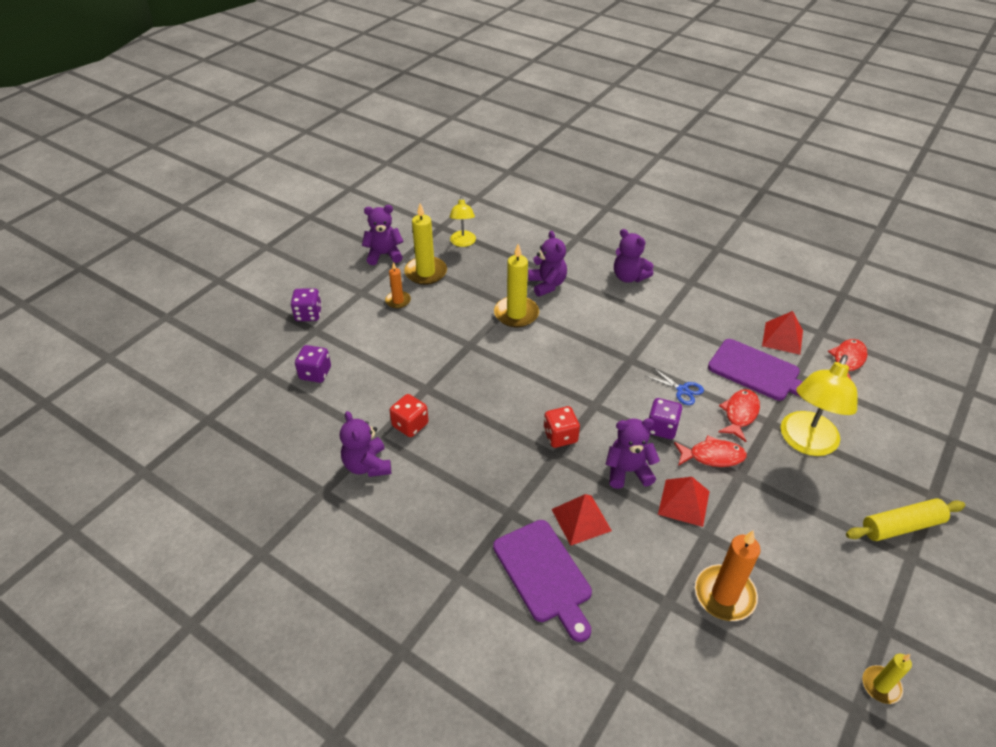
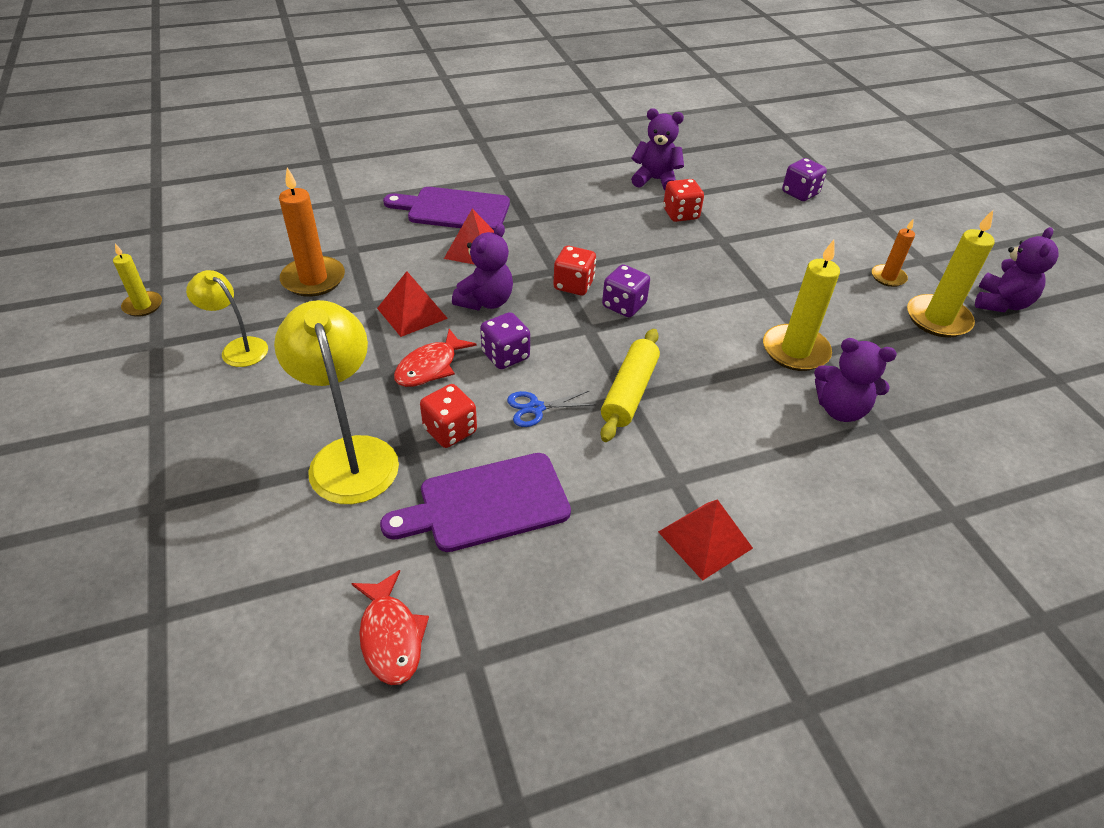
camera: 125 degrees right, 0 degrees up
purple dice [291,288,322,321] -> purple dice moved to [602,265,650,317]
yellow lamp [449,196,476,247] -> yellow lamp moved to [186,270,268,367]
purple teddy bear [614,229,653,283] -> none
red fish [718,389,760,442] -> red dice [420,384,477,448]
red pyramid [762,311,803,355] -> red pyramid moved to [658,499,753,581]
yellow rolling pin [846,498,965,541] -> yellow rolling pin moved to [600,329,660,442]

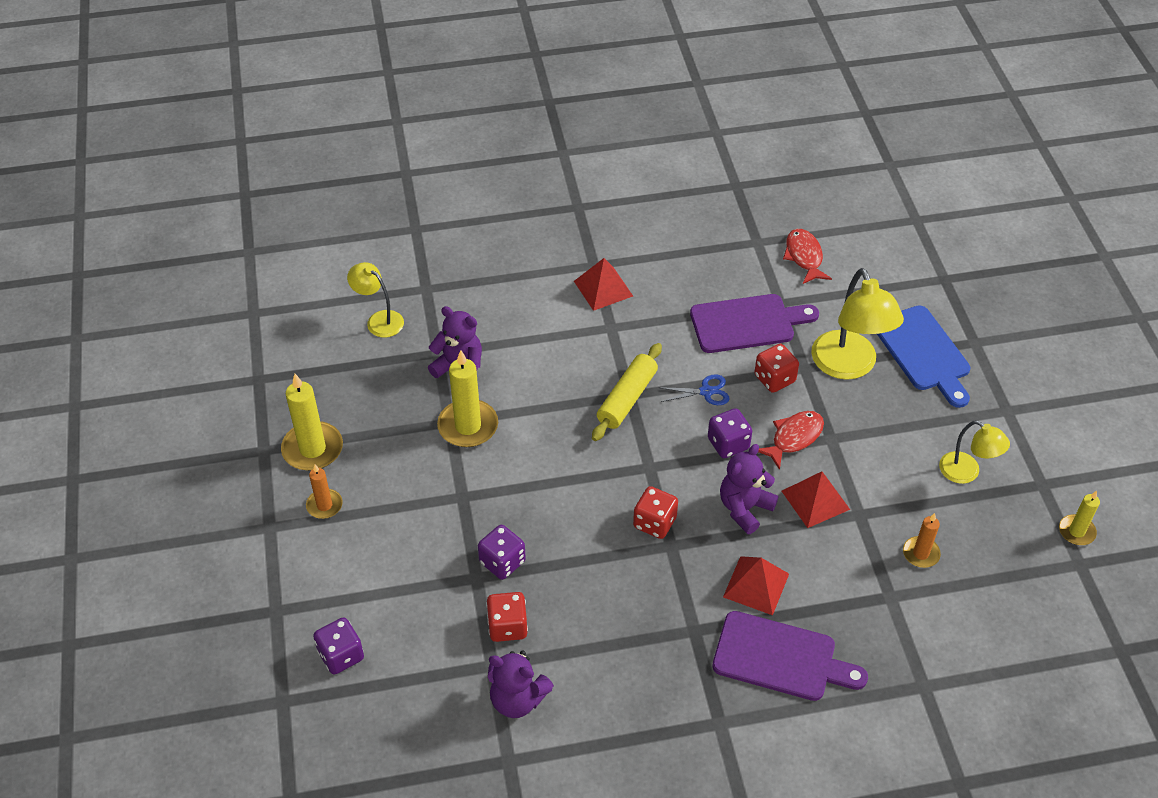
camera: 170 degrees left, 5 degrees up
orange candle [279,167,345,297] -> orange candle [903,513,941,568], size x0.58
purple dice [602,265,650,317] -> purple dice moved to [478,525,526,580]
purple teddy bear [975,227,1059,312] -> none
none -> yellow lamp [347,262,404,337]
none -> blue cutting board [877,305,970,408]

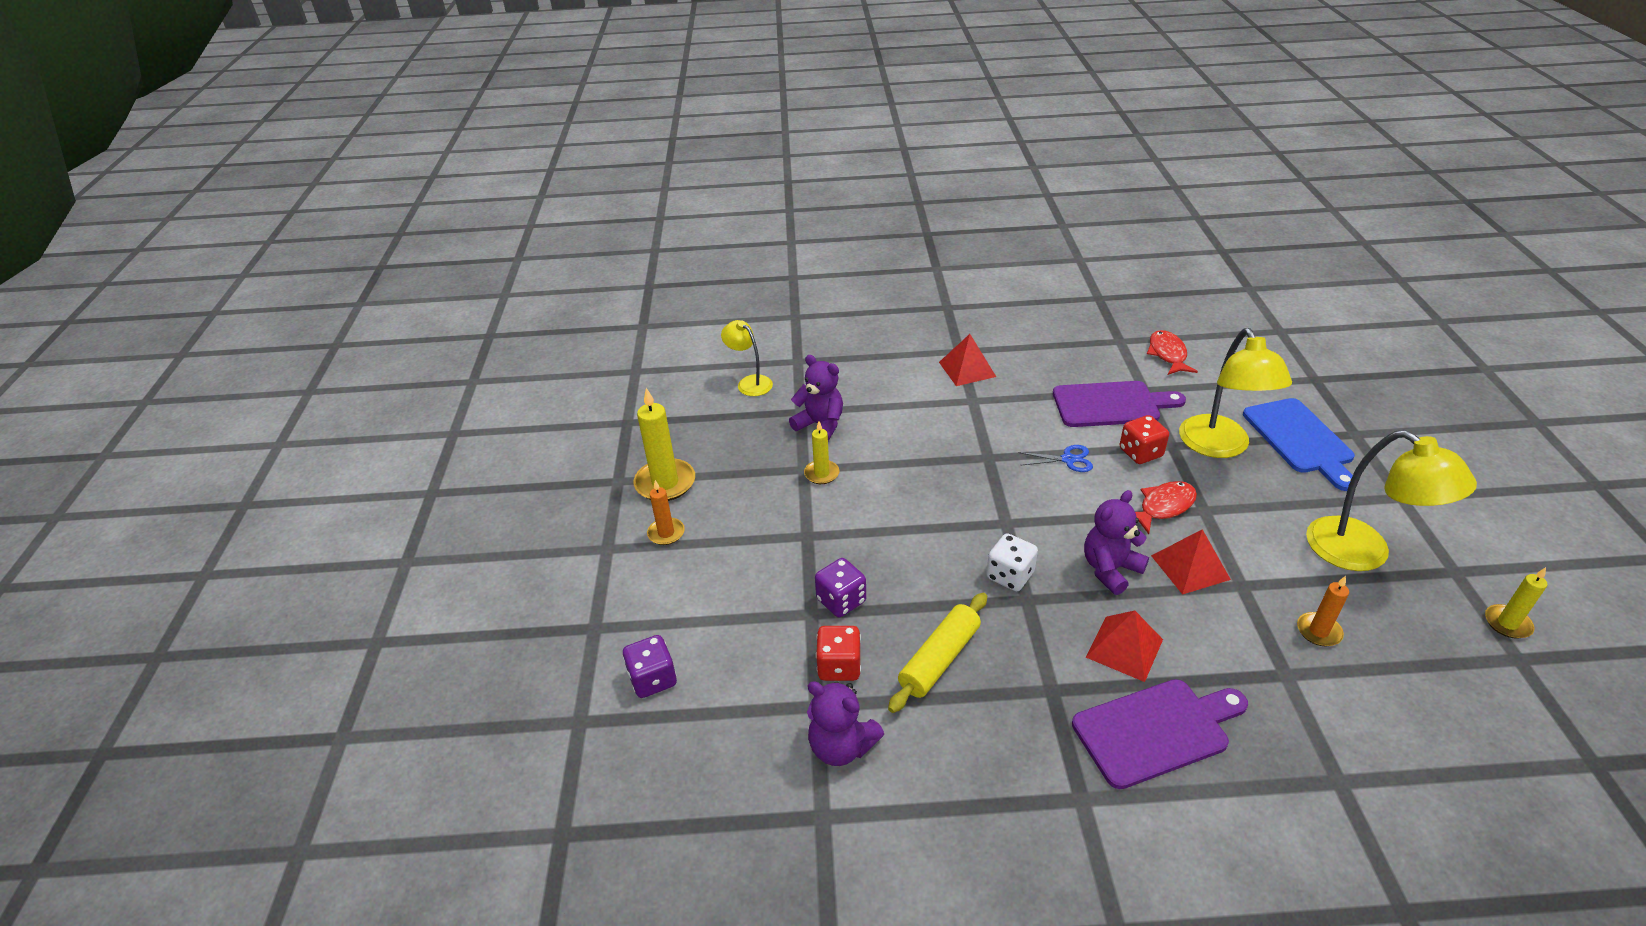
camera: 10 degrees right, 10 degrees down
yellow candle [437,350,498,447] -> yellow candle [804,421,839,484], size x0.58
yellow rolling pin [592,343,662,441] -> yellow rolling pin moved to [888,592,987,713]
red dice [633,486,678,539] -> white dice [986,533,1038,591]
purple dice [708,408,752,458] -> none
purple cutting board [712,611,868,701] -> purple cutting board turned 45 degrees counterclockwise [1072,679,1248,789]
yellow lamp [939,420,1010,484] -> yellow lamp [1306,430,1477,571], size x1.73

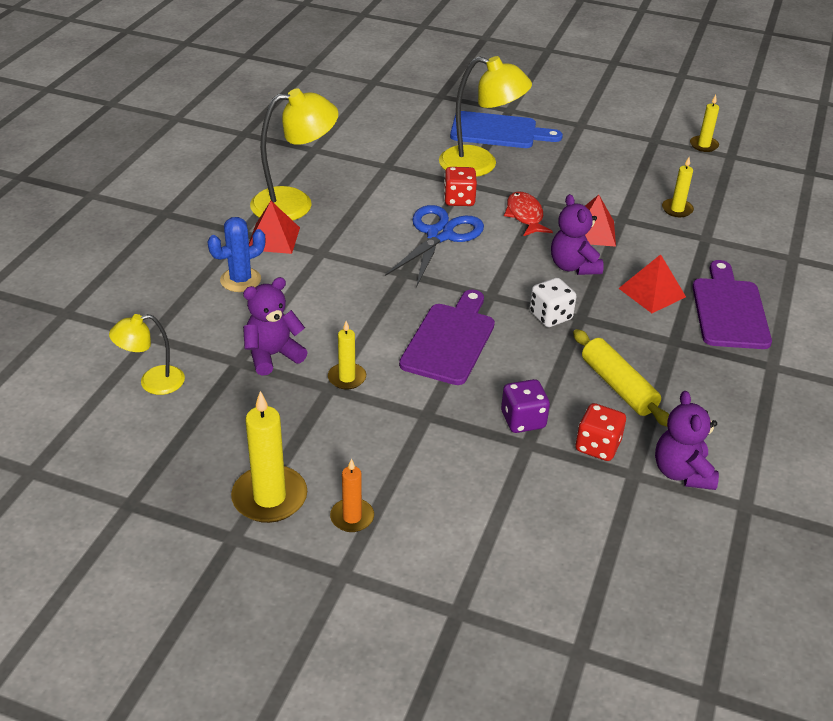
camera: 70 degrees left, 0 degrees up
purple dice [623,635,677,698] -> none
purple teddy bear [807,681,884,766] -> purple teddy bear turned 120 degrees clockwise [655,391,719,490]
blue scissors [1018,445,1093,472] -> blue scissors [385,205,484,287], size x1.99
purple cutting board [1053,381,1186,427] -> purple cutting board moved to [399,290,495,385]
red fish [1147,330,1198,375] -> none
orange candle [1297,576,1349,646] -> yellow candle [662,157,694,217]
yellow lamp [1306,430,1477,571] -> yellow lamp moved to [250,88,339,220]
none -> blue cactus [208,217,265,292]

